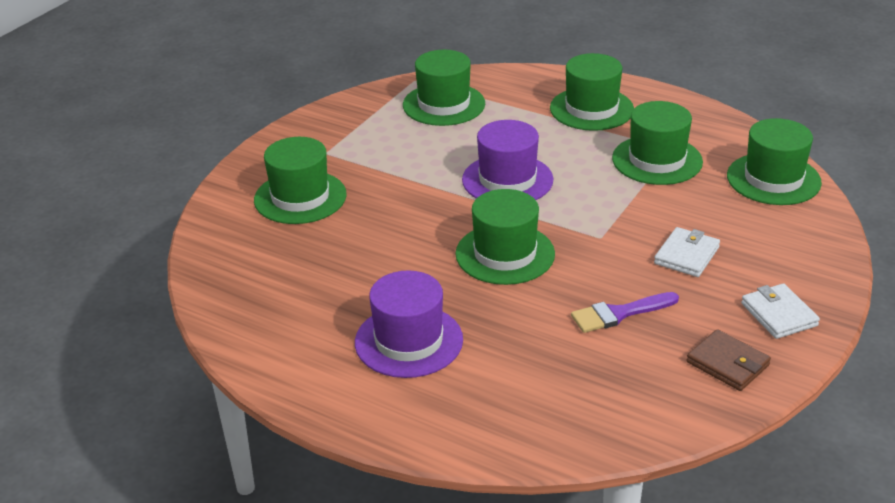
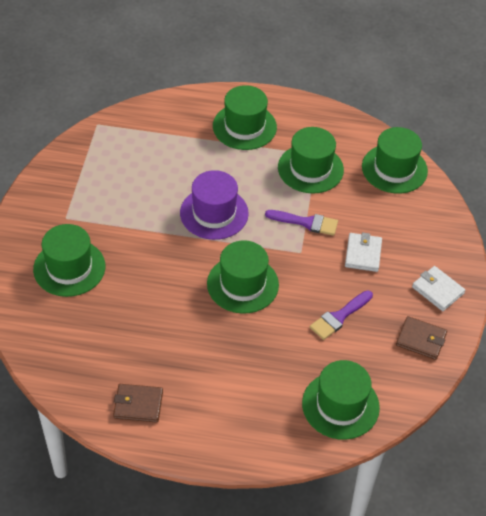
camera: 25 degrees left, 15 degrees up
purple hat [355,270,463,378] -> none
green hat [403,50,485,126] -> green hat moved to [302,360,380,440]
none -> brown wallet [113,384,163,423]
none -> purple brush [265,210,338,236]

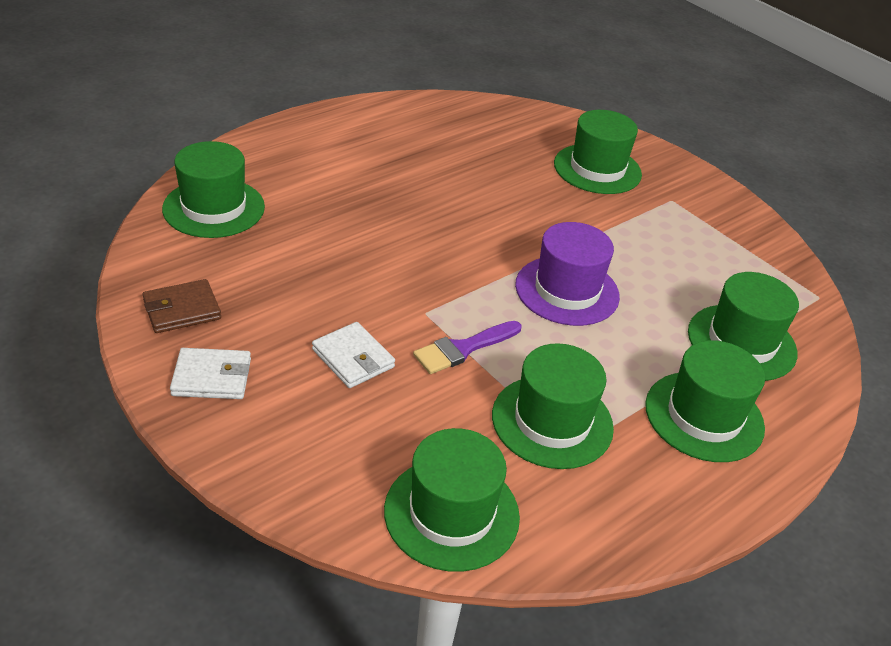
camera: 130 degrees right, 10 degrees down
brown wallet [113,384,163,423] -> none
green hat [207,240,279,314] -> green hat moved to [688,272,799,381]
purple brush [310,290,373,340] -> none

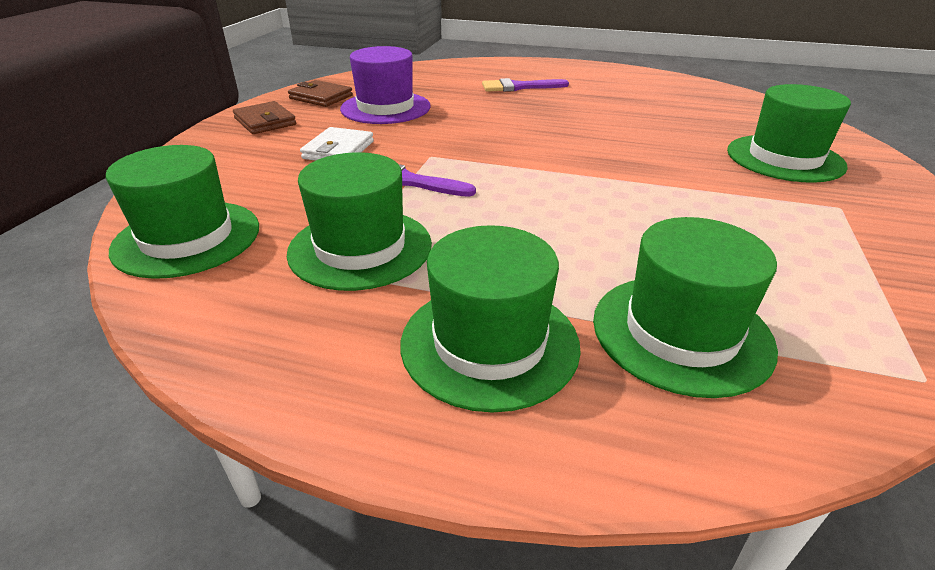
camera: 60 degrees right, 5 degrees down
green hat [162,141,265,238] -> none
white wallet [170,348,251,399] -> brown wallet [233,101,296,134]
purple hat [515,222,620,326] -> purple hat moved to [340,46,431,124]
none -> purple brush [482,78,569,92]

